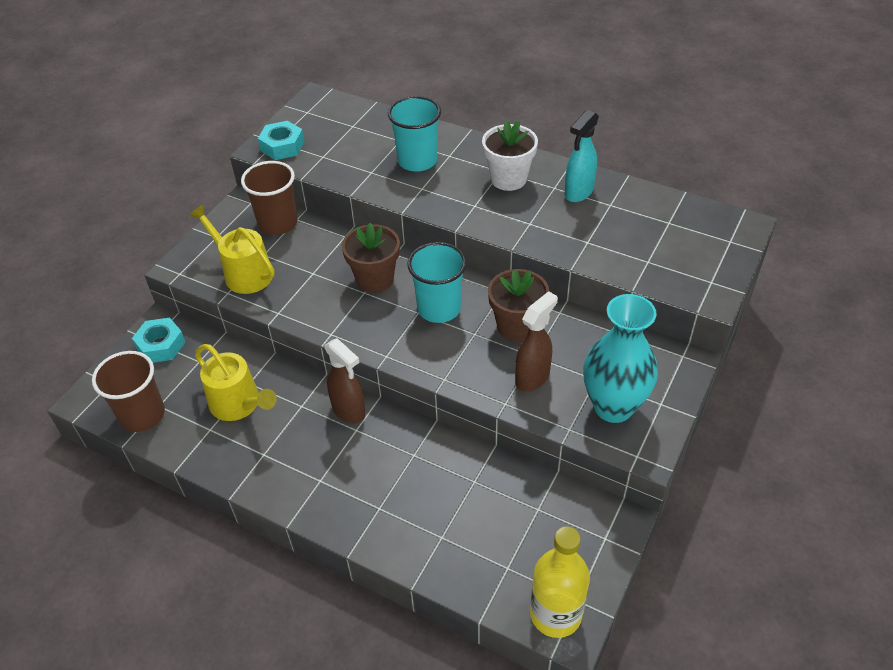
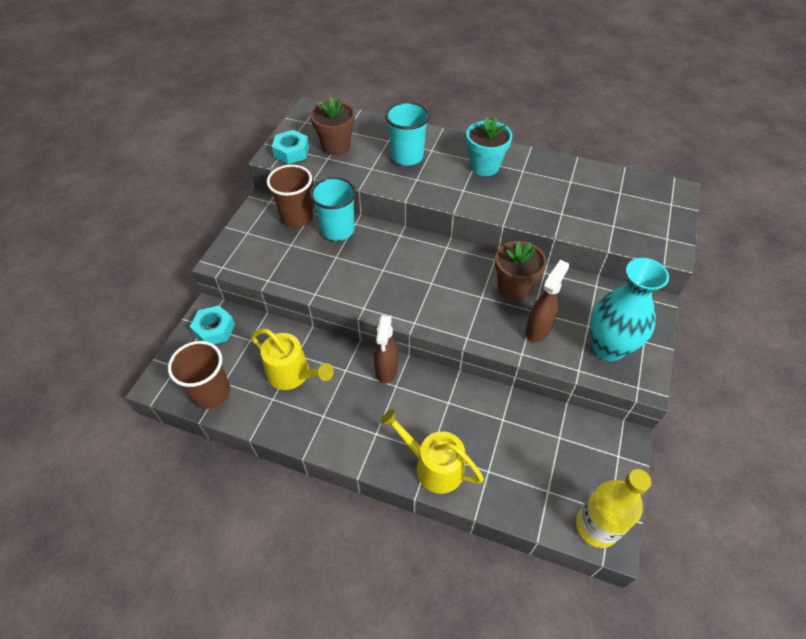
camera: 10 degrees left, 5 degrees up
yellow watering can [189,204,275,294] -> yellow watering can moved to [380,409,484,494]
brown spray bottle [325,338,366,423] -> brown spray bottle turned 60 degrees clockwise [374,315,398,384]
brown flower pot [342,223,400,293] -> brown flower pot moved to [310,97,355,155]
turquoise cup [407,242,467,323] -> turquoise cup moved to [310,177,356,241]
white flower pot [482,120,538,191] -> turquoise flower pot [466,117,513,176]
turquoise spray bottle [565,110,599,202] -> none

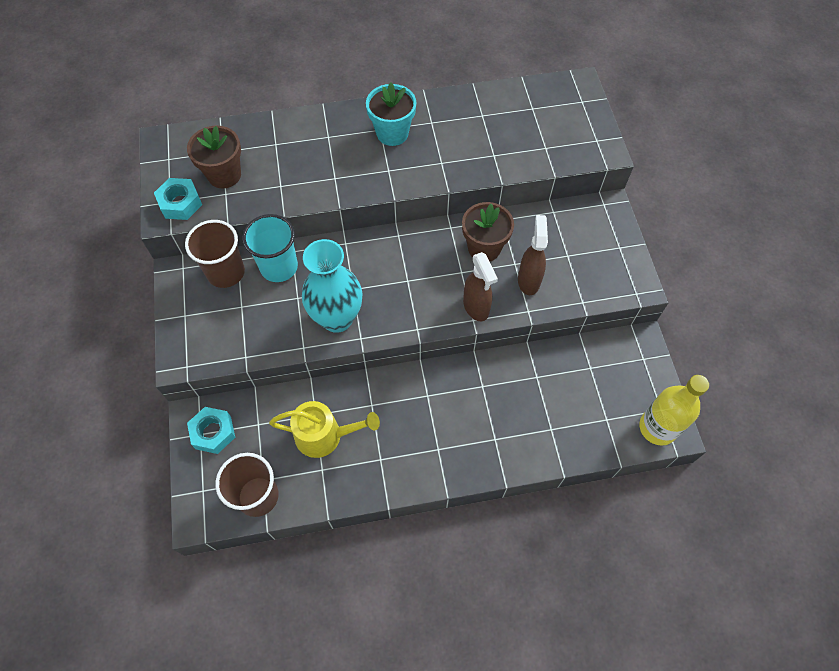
camera: 30 degrees left, 10 degrees up
brown spray bottle [374,315,398,384] -> brown spray bottle moved to [463,252,498,321]
yellow watering can [380,409,484,494] -> none
turquoise cup [385,102,430,165] -> none
turquoise vase [590,258,669,361] -> turquoise vase moved to [302,239,362,333]

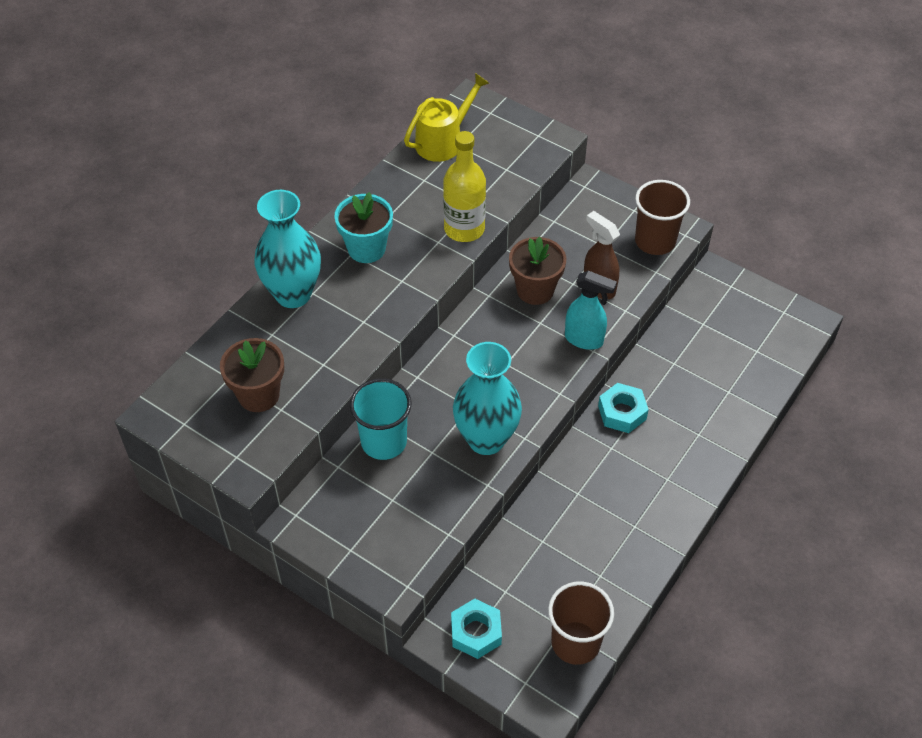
camera: 45 degrees left, 10 degrees down
turquoise nut [154,178,202,220] -> turquoise nut moved to [598,383,649,433]
brown cup [185,220,245,288] -> brown cup moved to [635,180,690,255]
yellow watering can [269,401,380,458] -> yellow watering can moved to [404,73,489,162]
brown spray bottle [463,252,498,321] -> turquoise spray bottle [565,271,617,350]
yellow bottle [639,375,709,446] -> yellow bottle moved to [443,131,486,242]
none -> turquoise vase [255,190,321,308]

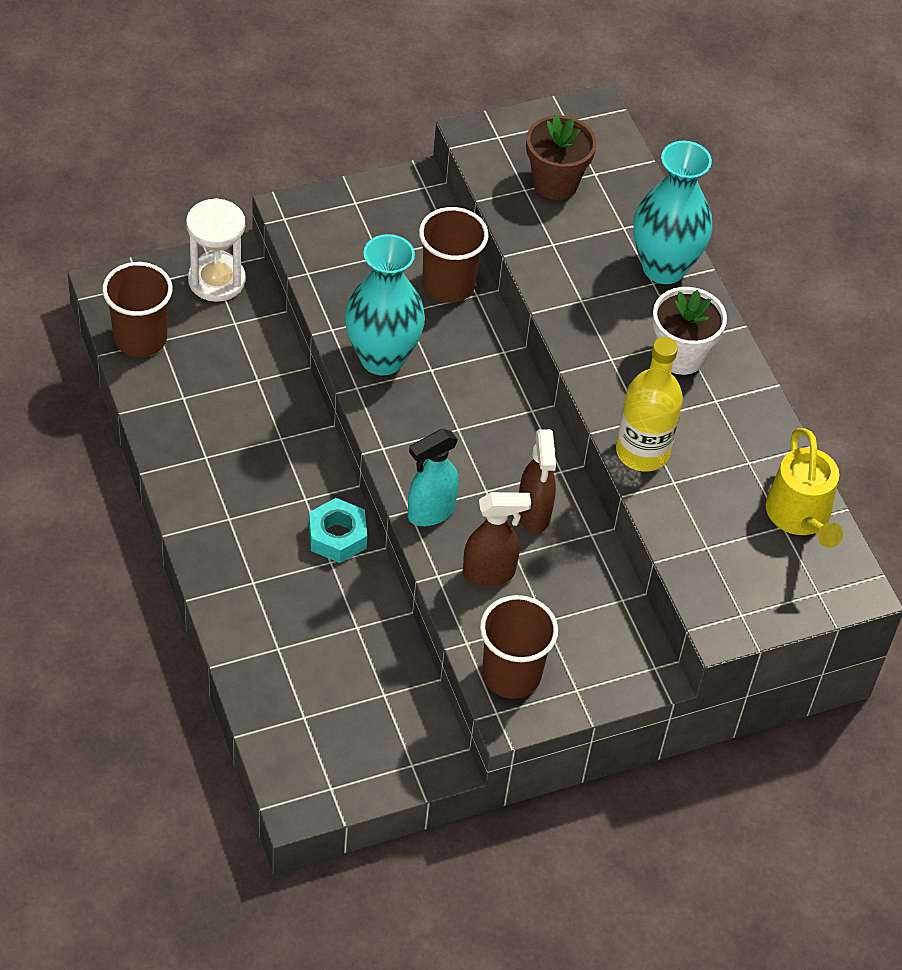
camera: 120 degrees right, 0 degrees up
turquoise flower pot [334,192,393,263] -> white flower pot [652,287,727,375]
turquoise cup [350,378,412,460] -> brown cup [419,207,489,303]
turquoise nut [451,599,502,659] -> white hourglass [186,198,246,302]
brown flower pot [509,237,566,305] -> brown spray bottle [519,429,556,534]

